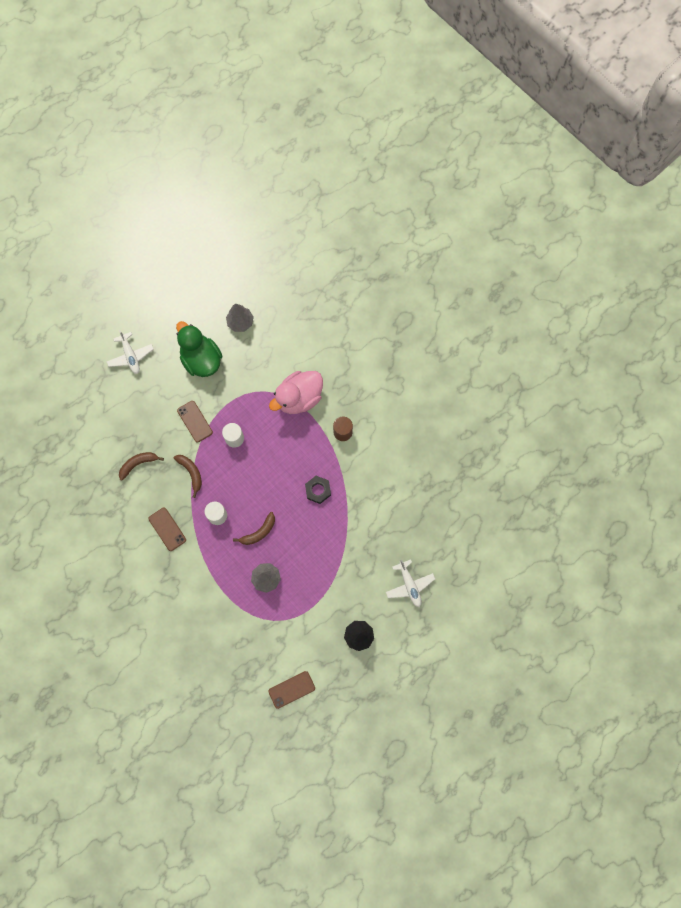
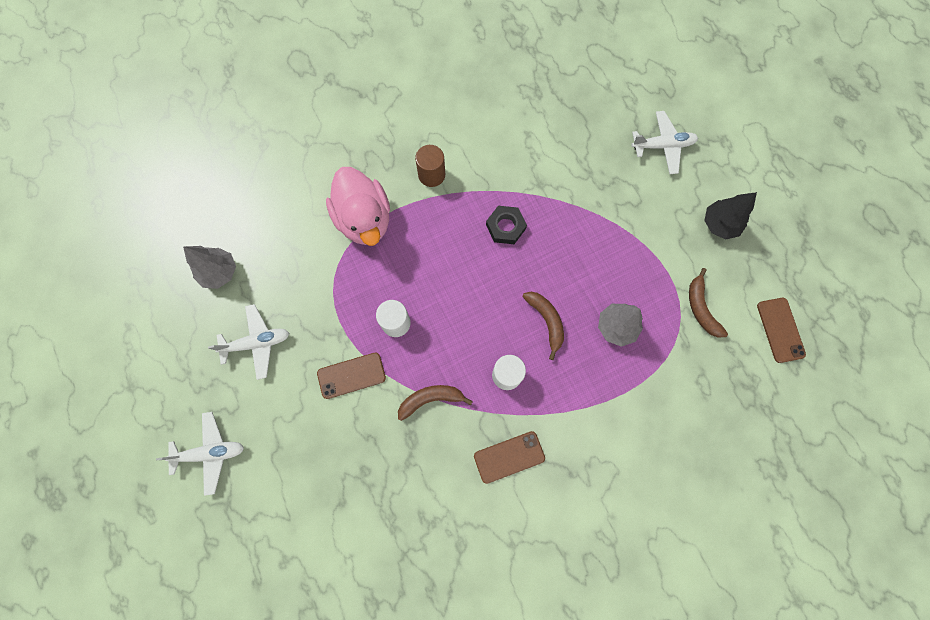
camera: 75 degrees left, 0 degrees up
brown banana [119,452,164,480] -> brown banana moved to [689,268,728,338]
green duck [176,321,222,377] -> white plane [208,304,289,380]

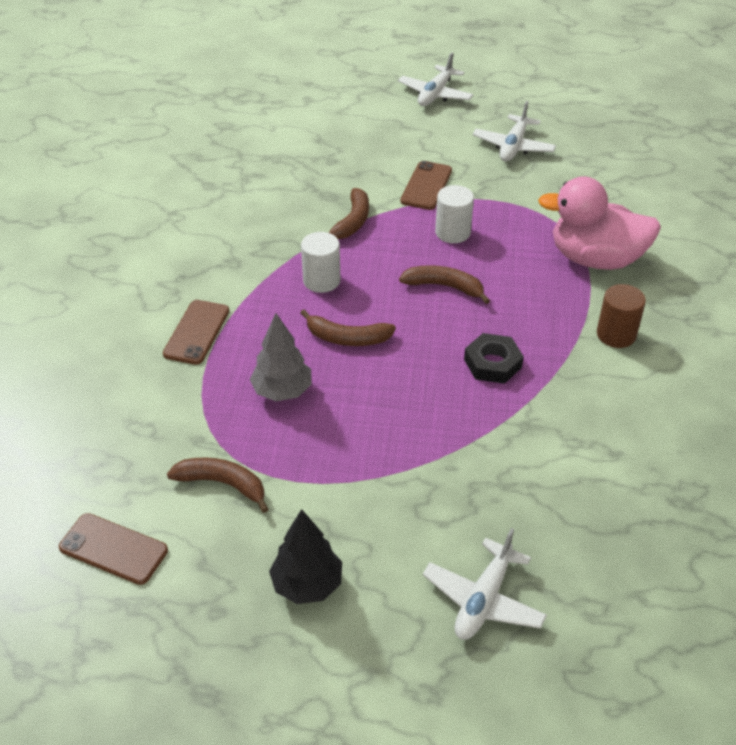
camera: 125 degrees right, 30 degrees down
grey tree [183,246,236,289] -> none
brown phone [474,431,545,484] -> brown phone moved to [163,300,229,365]
none -> brown banana [399,265,490,304]

